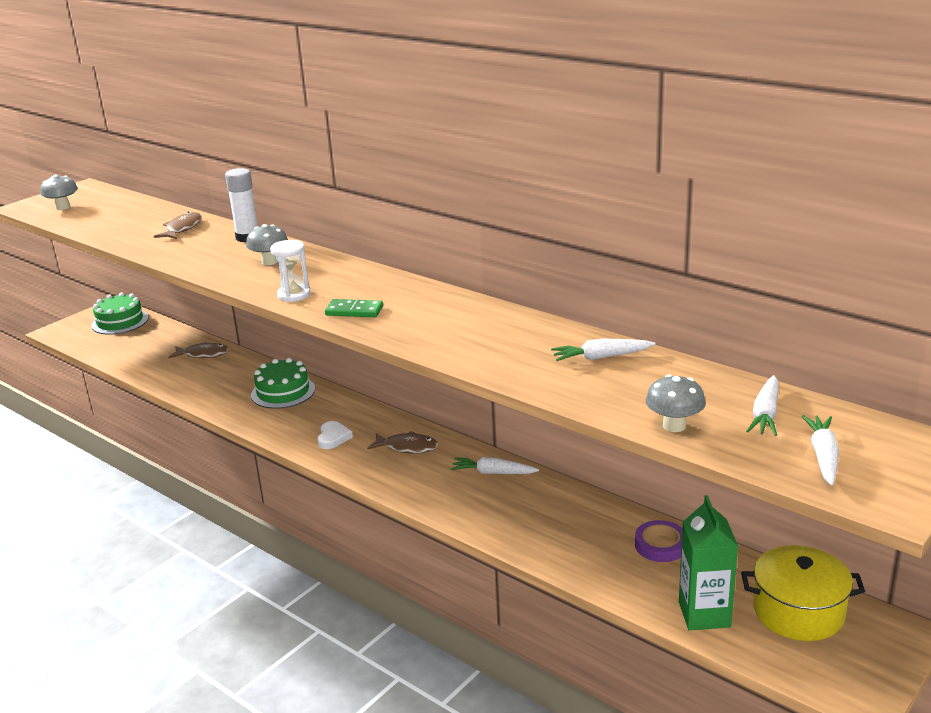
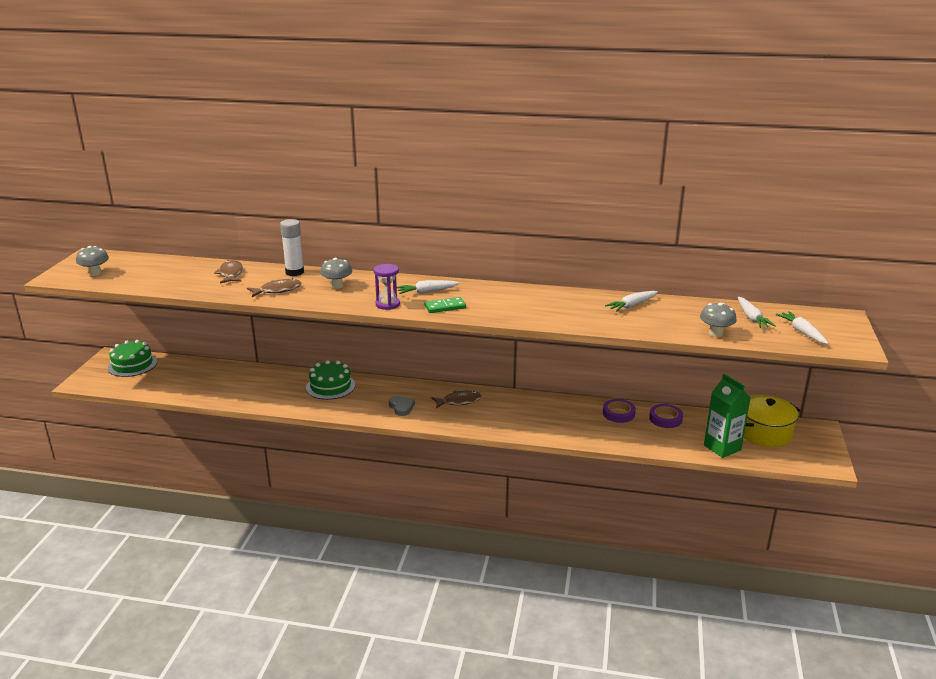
camera: 30 degrees left, 0 degrees up
brown fish [168,342,229,358] -> brown fish moved to [247,278,301,297]
white hourglass [270,240,310,302] -> purple hourglass [374,264,400,310]
white heart [318,421,353,449] -> grey heart [389,396,415,416]
white carrot [451,457,539,474] -> white carrot moved to [397,280,460,294]
none -> purple tape [603,399,636,423]

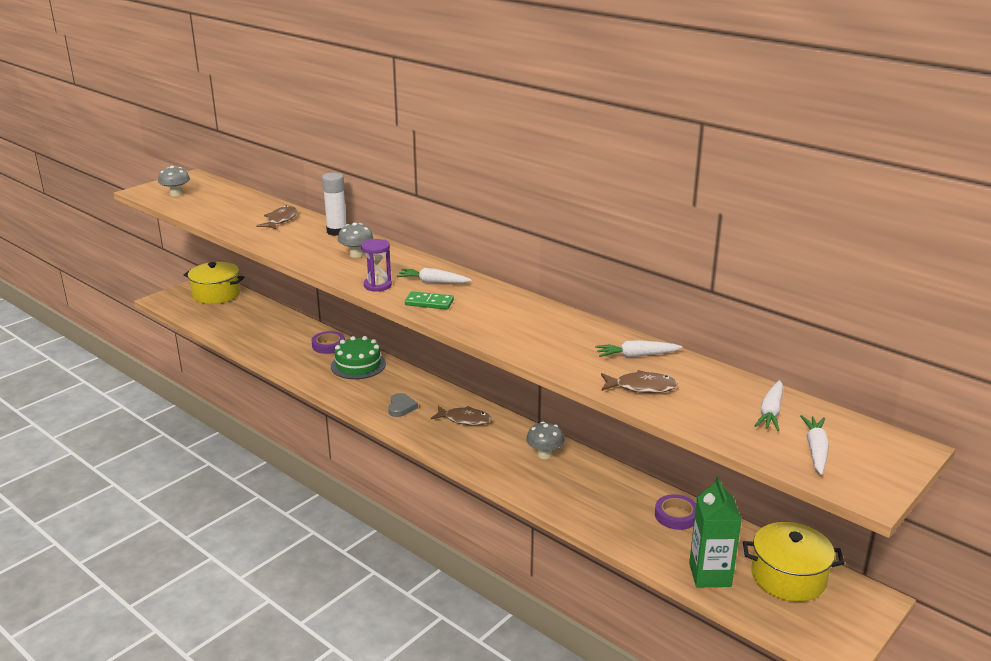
camera: 30 degrees right, 0 degrees up
green cake [108,340,157,377] -> yellow pot [184,262,244,304]
brown fish [247,278,301,297] -> brown fish moved to [601,370,678,393]
purple tape [603,399,636,423] -> purple tape moved to [312,331,345,354]
grey mushroom [700,303,737,337] -> grey mushroom moved to [526,421,564,459]

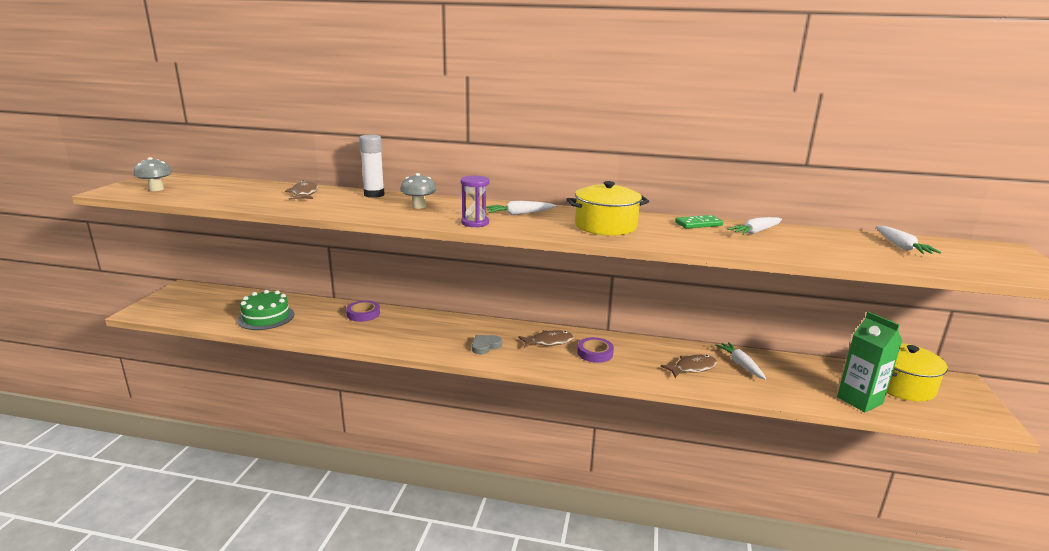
camera: 30 degrees left, 5 degrees down
yellow pot [184,262,244,304] -> yellow pot moved to [566,181,649,236]
green cake [331,336,386,379] -> green cake moved to [237,290,294,330]
grey heart [388,393,418,417] -> grey heart turned 105 degrees counterclockwise [472,335,502,354]
green domino [405,291,454,309] -> green domino moved to [675,215,723,229]
grey mushroom [526,421,564,459] -> none
brown fish [601,370,678,393] -> brown fish moved to [661,355,717,378]
purple tape [655,494,696,530] -> purple tape moved to [577,337,614,363]
white carrot [800,415,829,475] -> white carrot moved to [715,342,766,380]

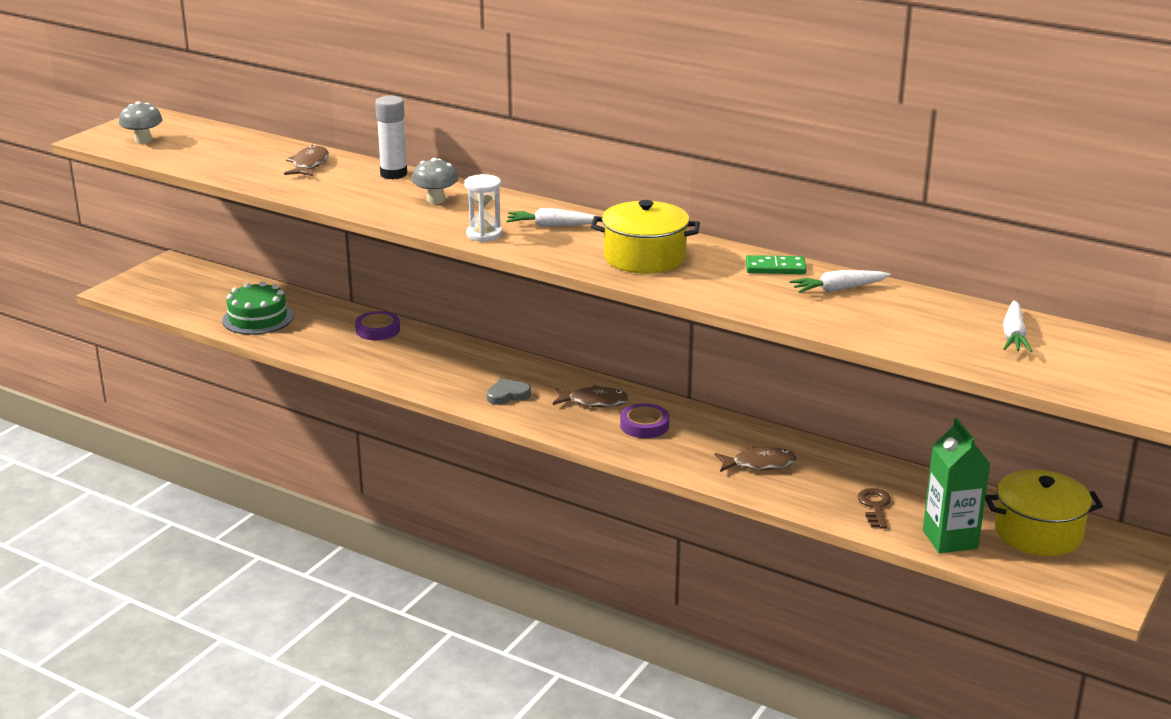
camera: 20 degrees right, 5 degrees up
purple hourglass [461,176,489,228] -> white hourglass [464,174,502,242]
white carrot [715,342,766,380] -> none
none -> brown key [857,488,891,528]

